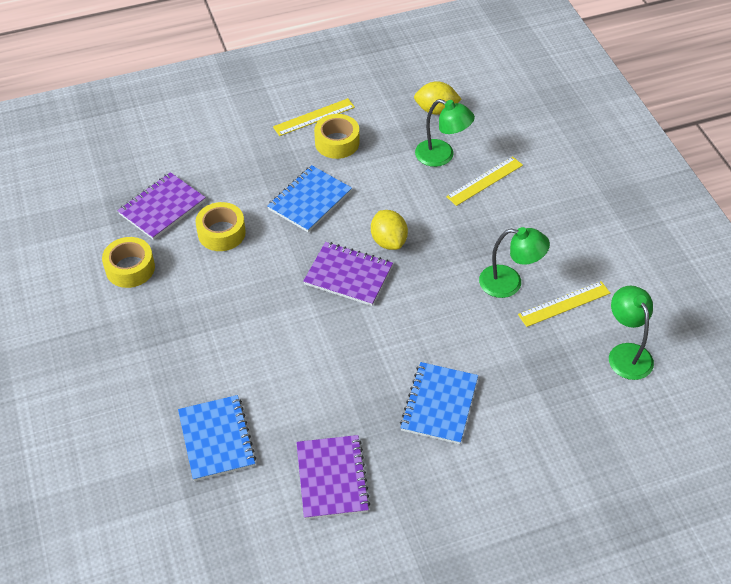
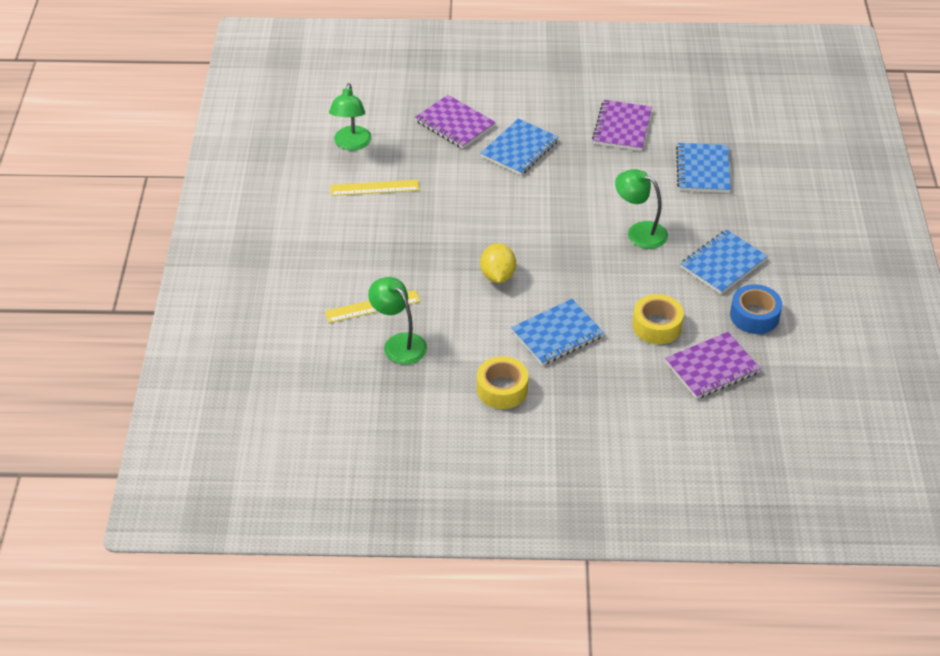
camera: 160 degrees left, 5 degrees down
yellow tape [102,237,155,288] -> blue tape [730,284,782,334]
yellow ruler [273,98,355,136] -> none
purple notebook [303,242,393,306] -> purple notebook moved to [415,95,496,149]
yellow lemon [414,81,462,115] -> none
green lamp [479,227,550,298] -> green lamp moved to [615,169,668,249]
none -> blue notebook [680,230,768,294]

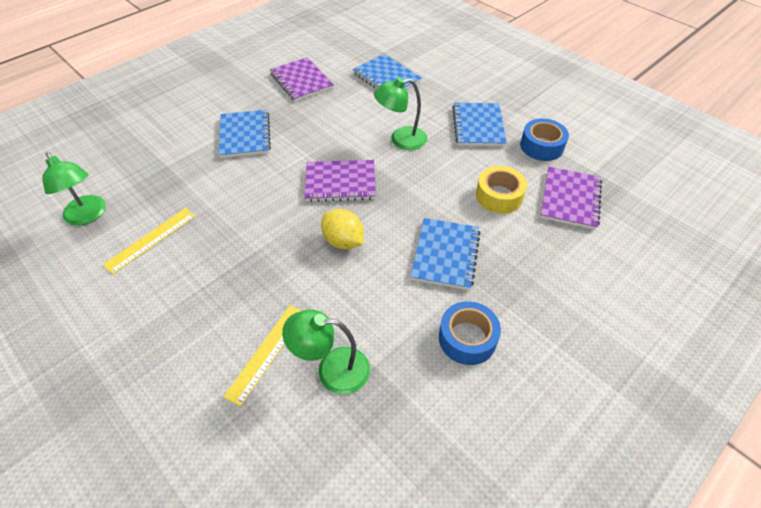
camera: 45 degrees left, 5 degrees up
purple notebook [415,95,496,149] -> purple notebook moved to [304,160,376,202]
yellow tape [477,356,528,409] -> blue tape [439,301,501,365]

